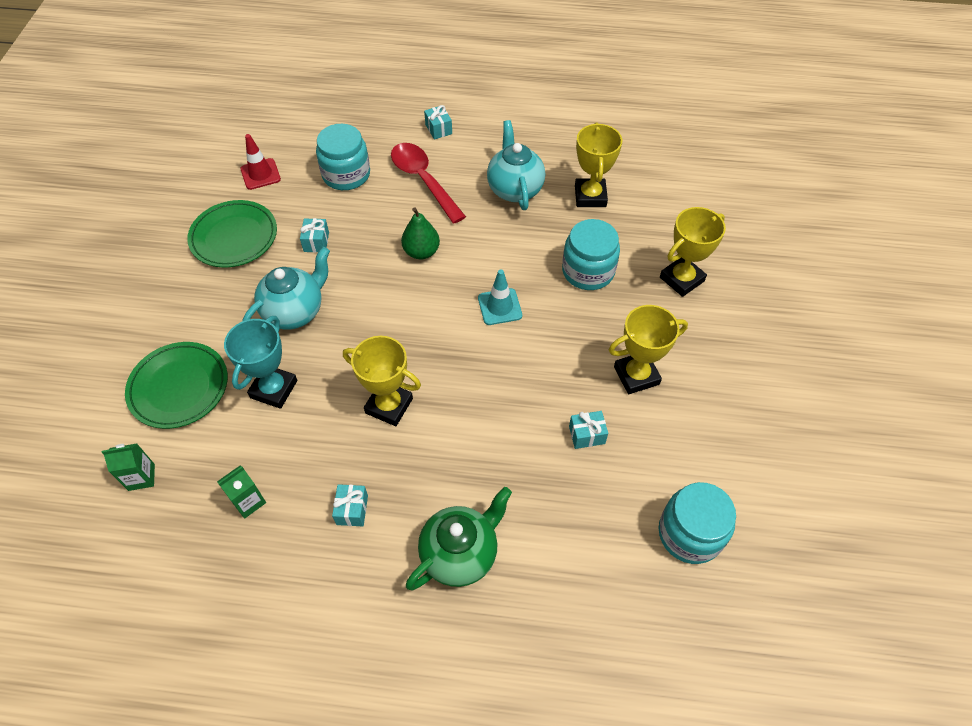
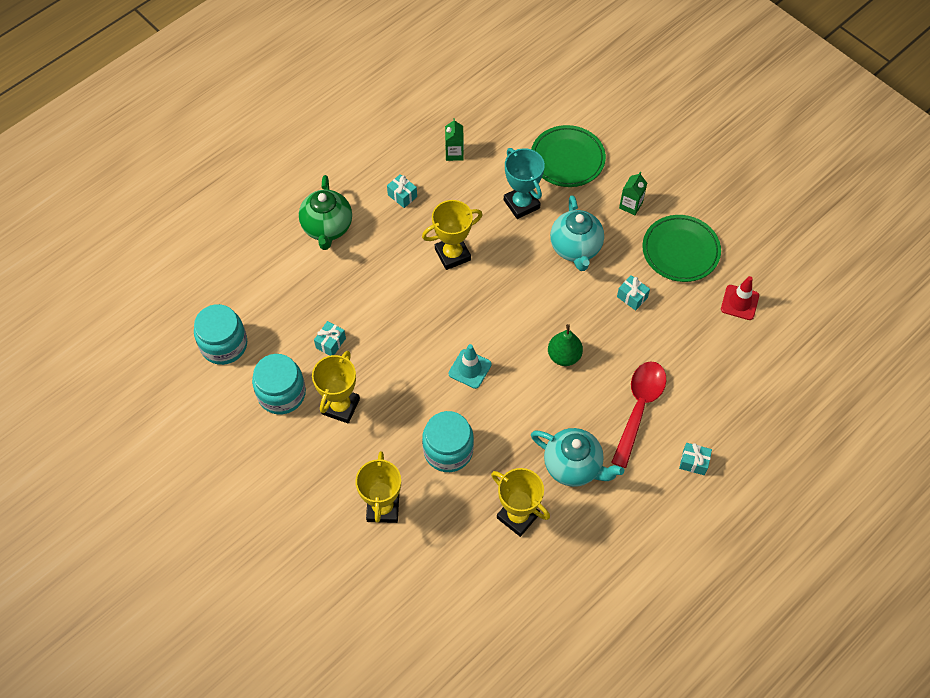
camera: 130 degrees right, 5 degrees up
green carton [102,443,155,491] -> green carton moved to [619,172,647,215]
turquoise jar [316,124,370,190] -> turquoise jar moved to [252,354,306,414]
red spoon [391,143,466,224] -> red spoon turned 75 degrees counterclockwise [611,361,666,468]

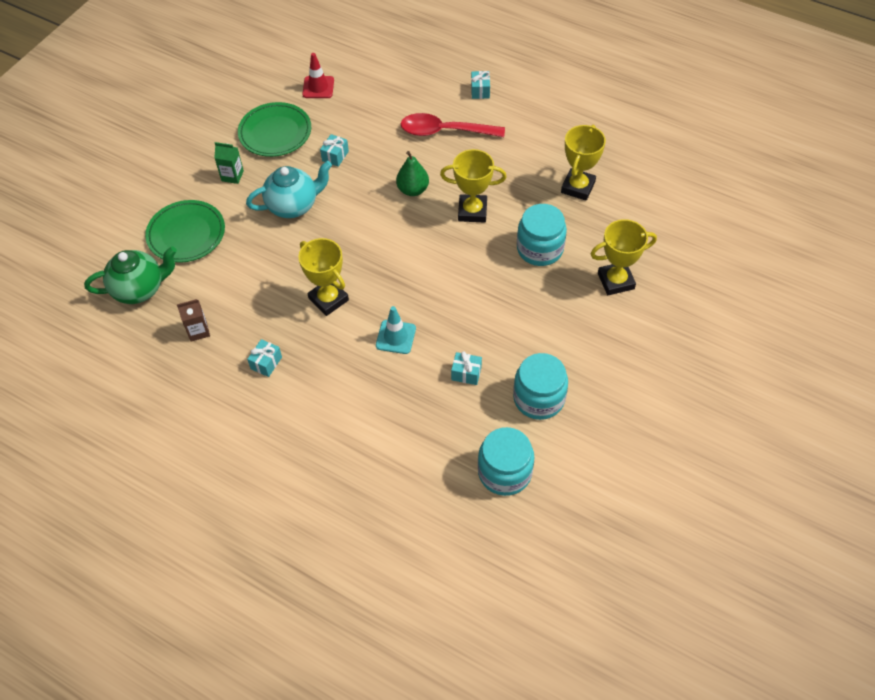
camera: 105 degrees left, 5 degrees down
green teapot [299,175,352,250] -> green teapot moved to [84,246,177,304]
yellow trophy [312,351,360,424] -> yellow trophy moved to [440,149,507,222]
green carton [445,118,464,161] -> brown carton [177,299,210,341]
turquoise traffic cone [449,344,492,389] -> turquoise traffic cone moved to [376,306,416,354]
turquoise trophy [504,148,545,219] -> none
turquoise teapot [531,428,624,487] -> none

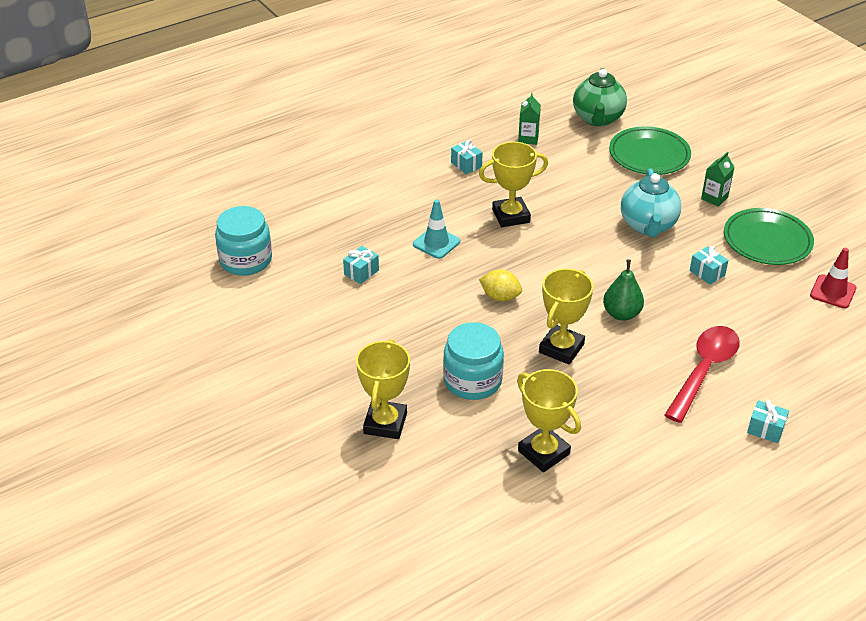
camera: 115 degrees right, 15 degrees down
brown carton [177,299,210,341] -> green carton [518,93,541,145]
turquoise jar [513,353,568,420] -> none
none -> yellow lemon [479,269,522,301]

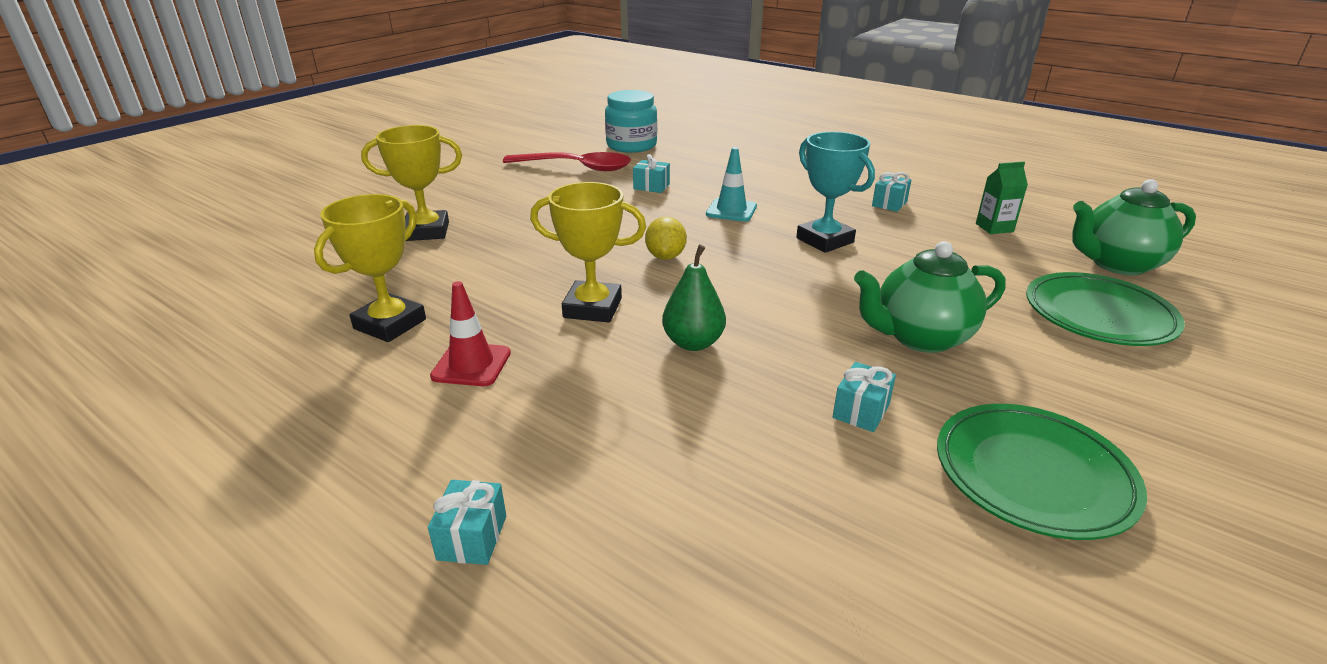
camera: 70 degrees right, 10 degrees down
turquoise jar [443,322,504,400] -> none
yellow trophy [479,142,548,227] -> turquoise trophy [796,132,875,253]
turquoise teapot [621,169,681,238] -> green teapot [854,241,1005,353]
red spoon [665,326,740,423] -> red spoon moved to [503,152,631,171]
green carton [701,152,734,207] -> none
red traffic cone [810,248,856,309] -> red traffic cone moved to [430,281,511,386]

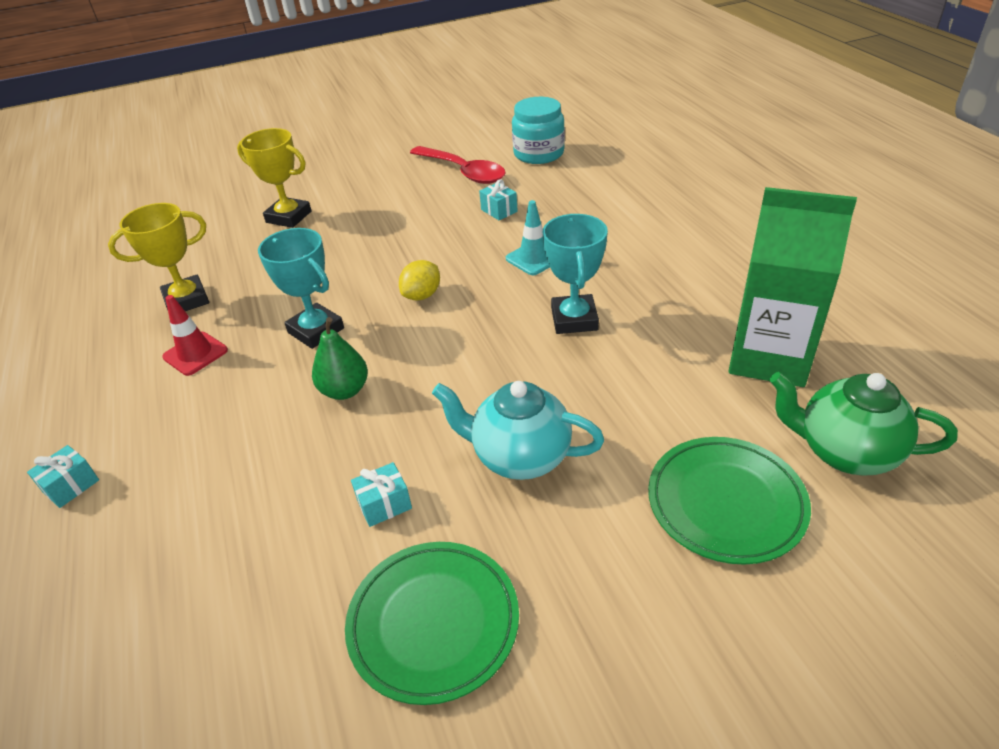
camera: 35 degrees right, 10 degrees up
yellow trophy [530,182,646,322] -> turquoise trophy [258,228,344,349]
green teapot [854,241,1005,353] -> turquoise teapot [432,381,604,480]
turquoise gift [872,172,912,212] -> none
green carton [976,162,1028,234] -> green carton [728,187,857,387], size x2.36

